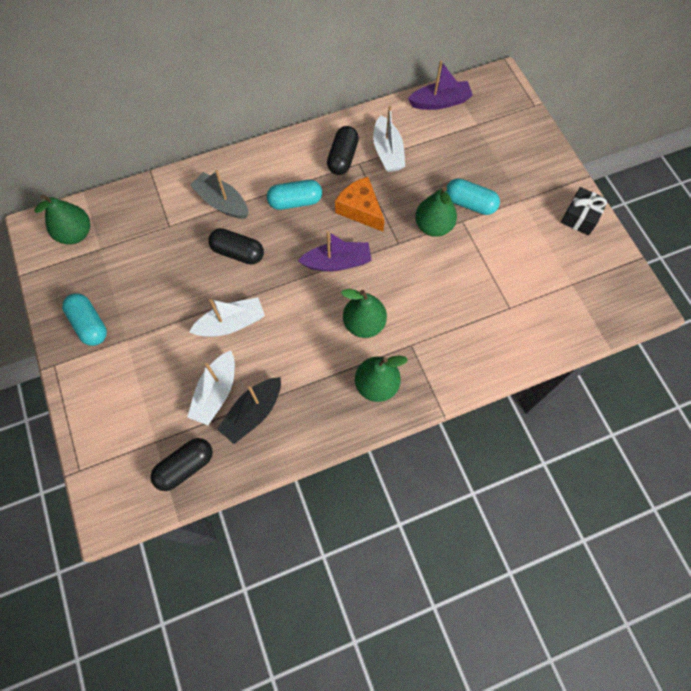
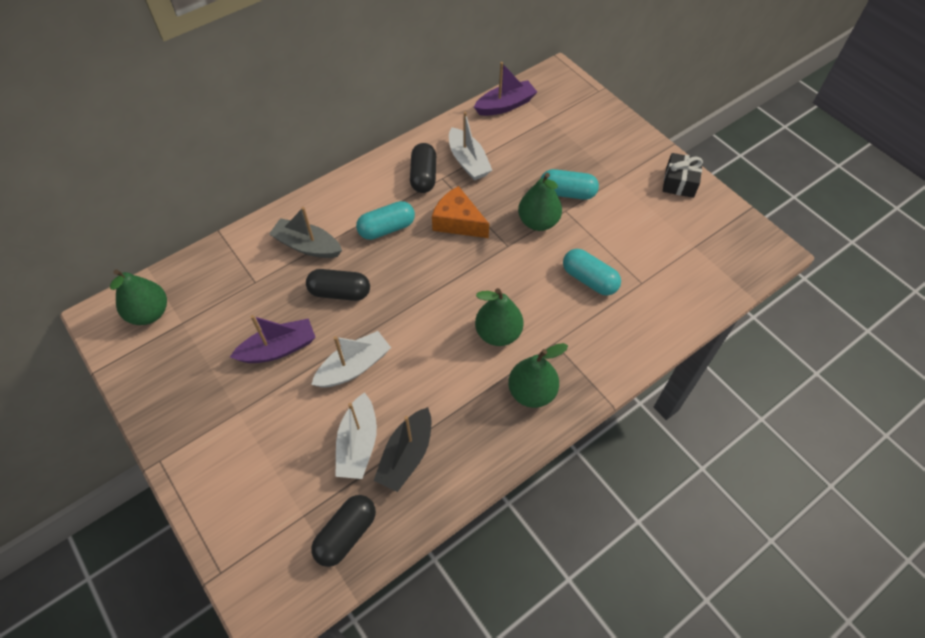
camera: 15 degrees left, 10 degrees down
turquoise capsule [62,293,107,346] -> turquoise capsule moved to [563,249,621,296]
purple boat [298,231,372,272] -> purple boat moved to [230,315,316,363]

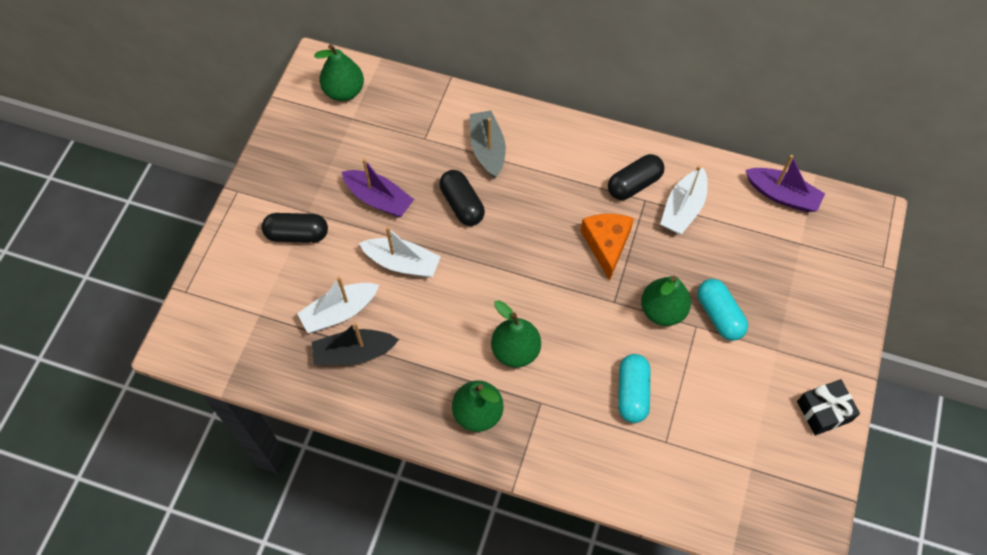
camera: 55 degrees right, 5 degrees up
black capsule [311,495,376,567] -> black capsule moved to [262,213,328,243]
turquoise capsule [356,201,415,240] -> none

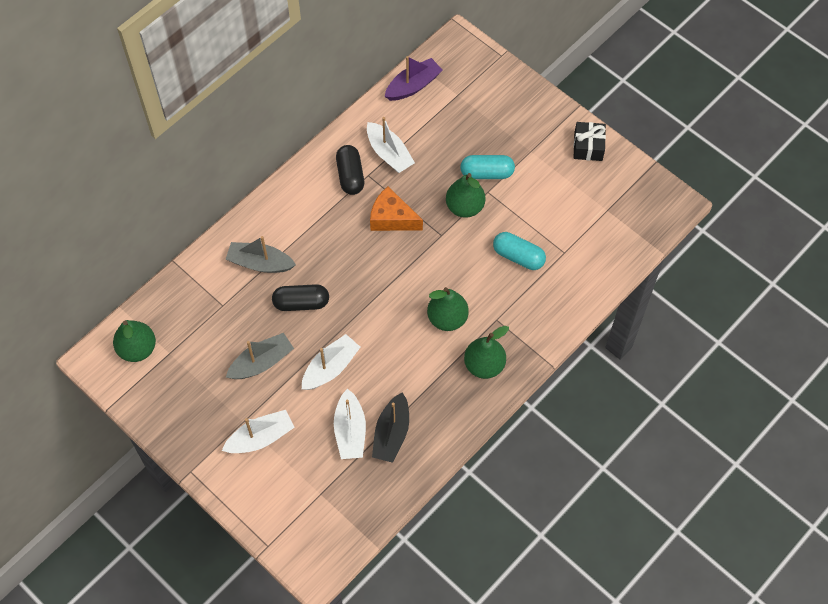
camera: 65 degrees left, 0 degrees up
black capsule [262,213,328,243] -> white boat [222,410,295,453]
purple boat [342,158,414,217] -> grey boat [226,333,294,379]

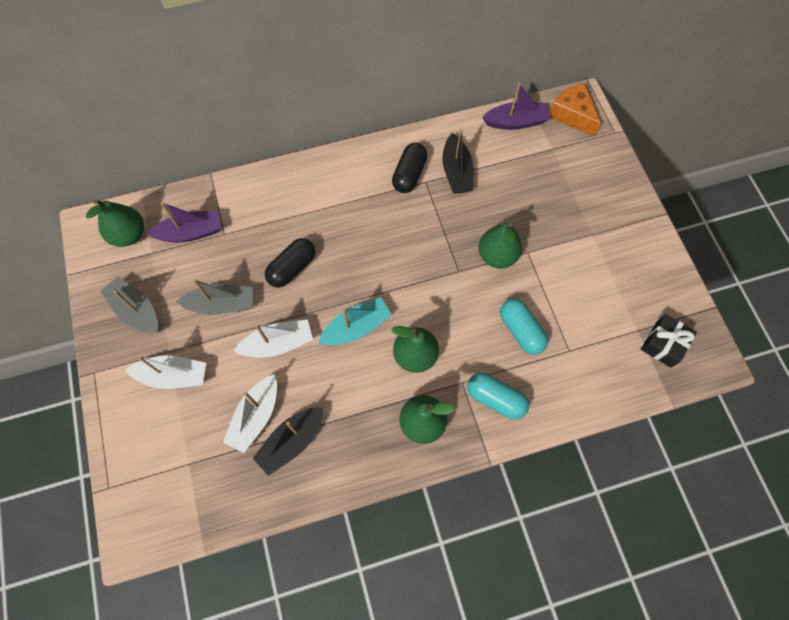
camera: 30 degrees right, 5 degrees up
grey boat [226,236,296,273] -> grey boat moved to [101,277,158,333]
black capsule [272,284,329,311] -> black capsule turned 75 degrees counterclockwise [265,238,315,287]
white boat [367,117,415,173] -> black boat [442,128,473,194]
orange cheese [370,186,423,231] -> orange cheese moved to [549,83,601,137]
turquoise capsule [460,155,515,179] -> turquoise capsule moved to [467,373,529,420]
black gift [574,122,606,161] -> black gift moved to [641,314,697,368]
none -> purple boat [147,202,221,242]
none -> turquoise boat [318,297,392,345]

